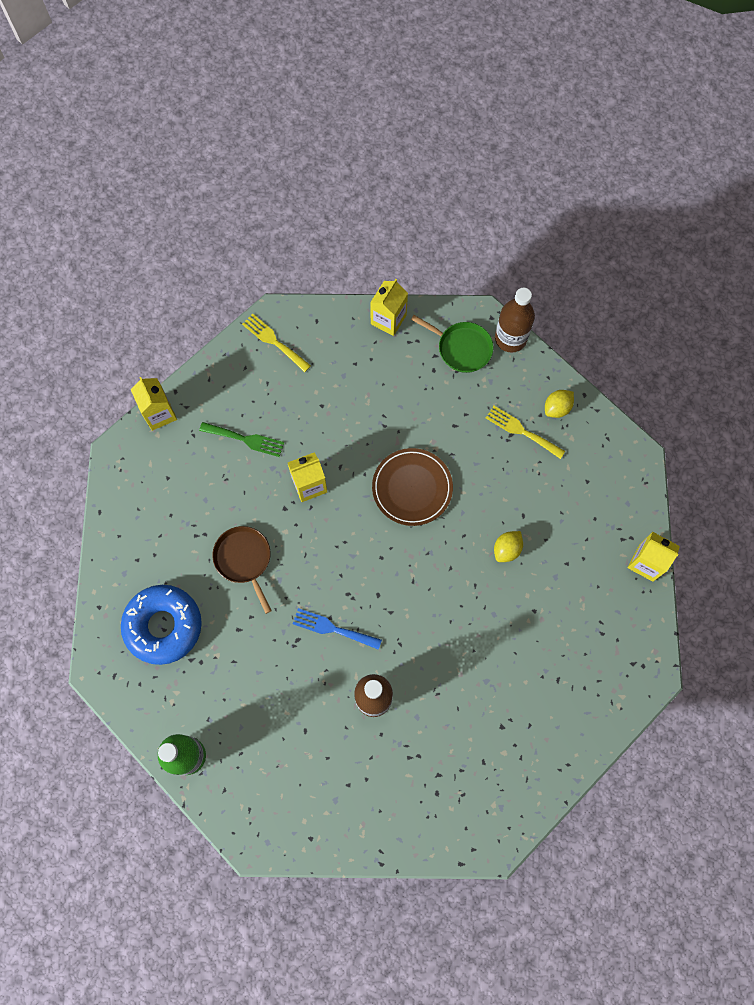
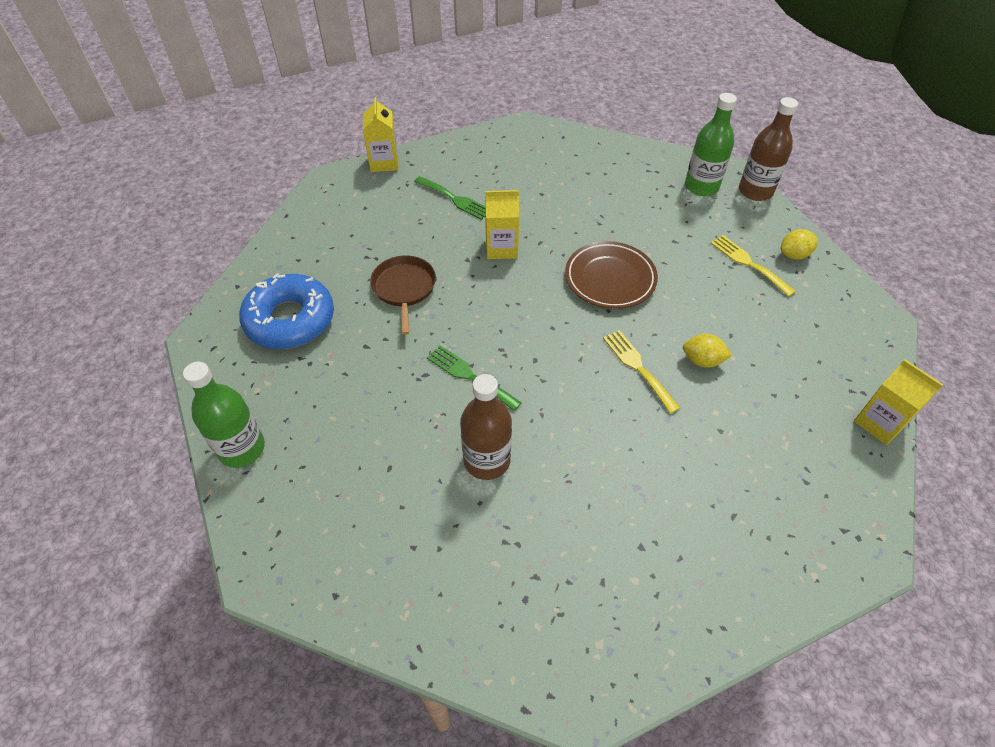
camera: 20 degrees right, 20 degrees down
yellow fork [242,314,311,372] -> yellow fork moved to [603,330,680,414]
blue fork [293,608,382,650] -> green fork [427,345,522,411]
yellow carton [370,279,408,336] -> none
green pan [411,315,494,373] -> green bottle [685,93,737,196]
yellow lemon [494,531,523,562] -> yellow lemon turned 45 degrees clockwise [683,334,732,368]

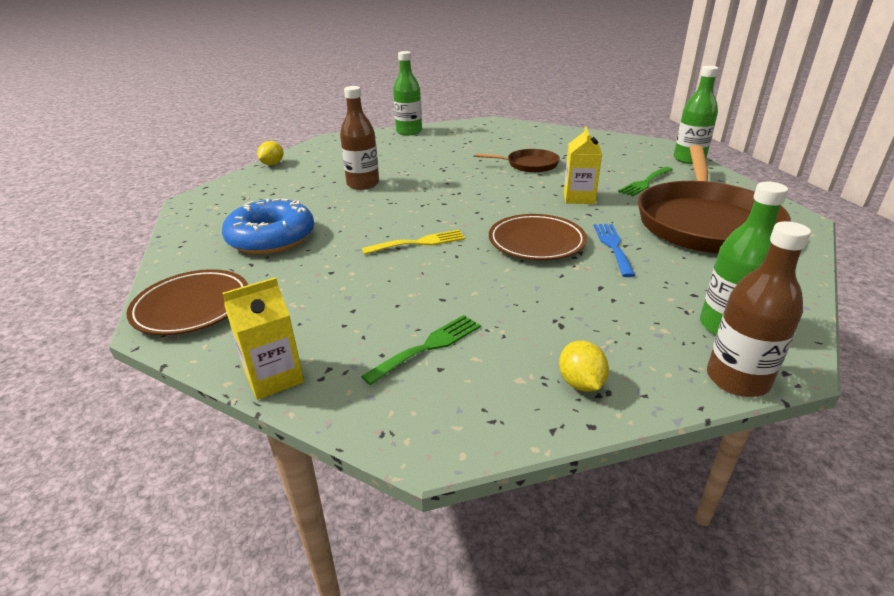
camera: 100 degrees right, 20 degrees down
blue donut [239,273,334,349] -> blue donut moved to [222,199,314,254]
yellow carton [363,97,398,172] -> green bottle [674,66,719,164]
green fork [427,345,522,411] -> green fork moved to [361,315,481,385]
yellow lemon [683,334,732,368] -> yellow lemon moved to [257,141,283,165]
yellow fork [711,235,796,297] -> none
none -> brown plate [126,269,248,335]
none -> blue fork [594,224,635,277]
none -> brown pan [638,145,791,254]

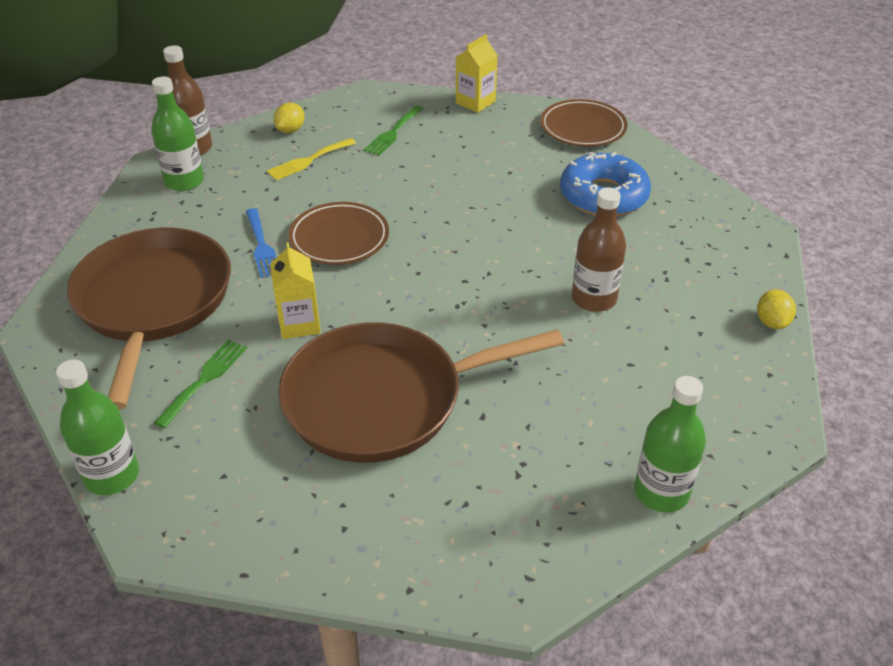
camera: 160 degrees right, 10 degrees up
yellow fork [362,230,465,255] -> yellow fork moved to [267,138,356,180]
brown pan [475,149,560,173] -> brown pan [278,322,564,463], size x2.10
yellow lemon [559,341,609,392] -> yellow lemon turned 60 degrees clockwise [274,103,305,133]

